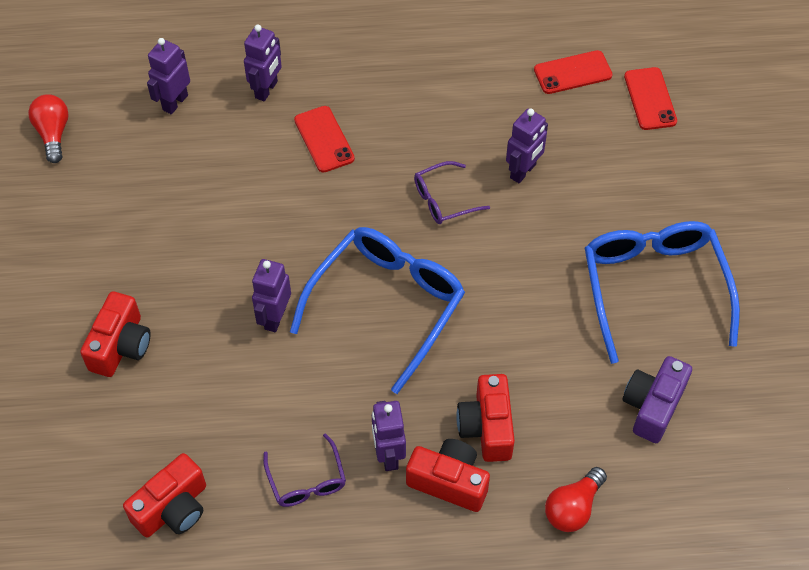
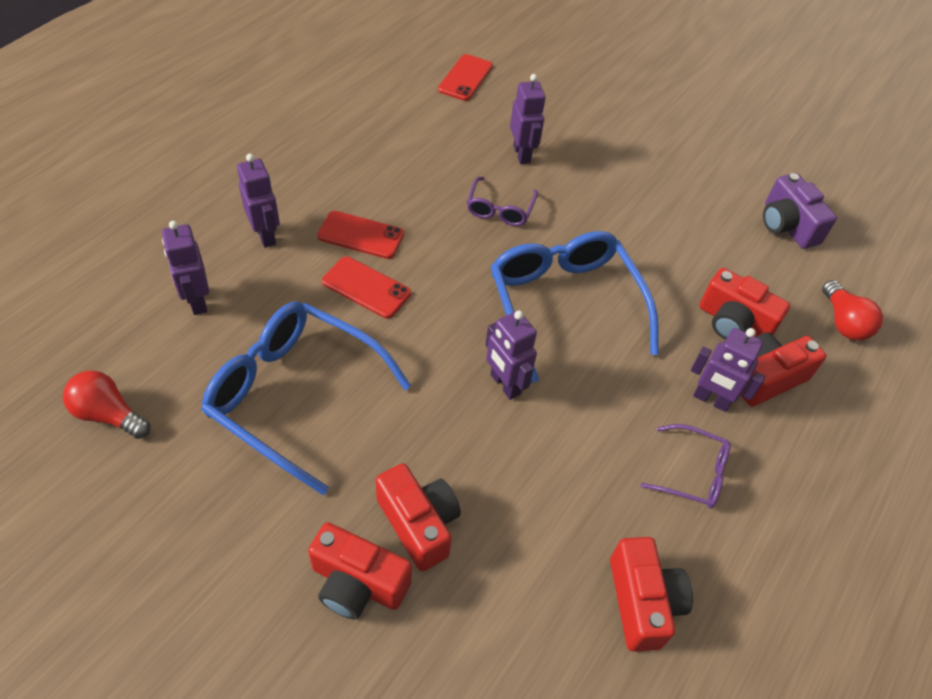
camera: 55 degrees left, 5 degrees down
blue glasses [585,221,740,364] -> blue glasses moved to [201,301,411,495]
red phone [624,67,677,130] -> red phone moved to [322,256,411,319]
none -> red camera [308,522,412,620]

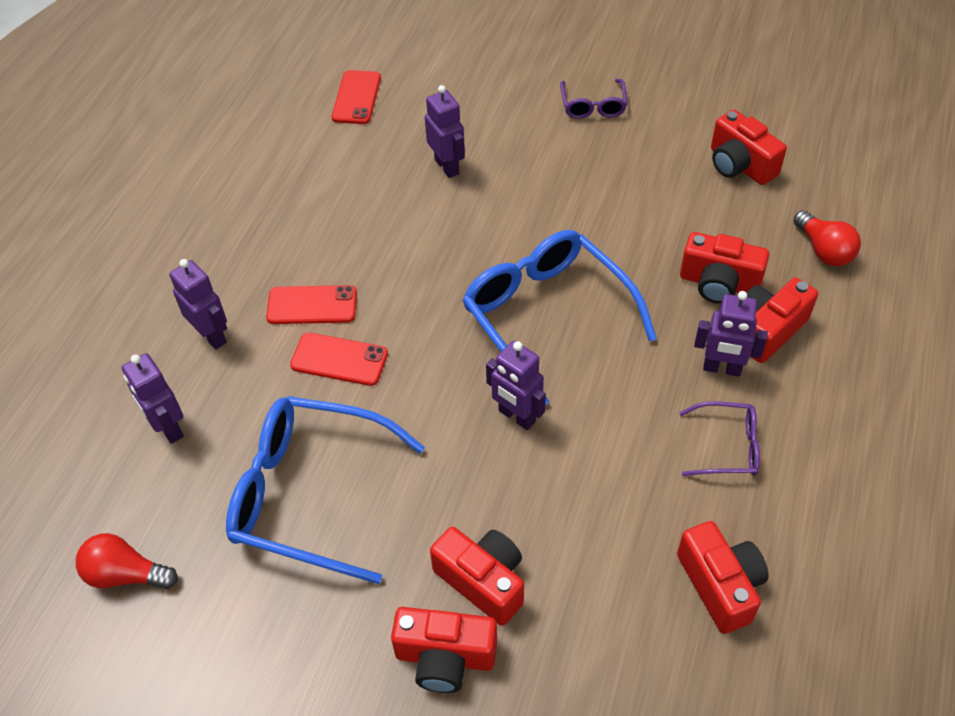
camera: 10 degrees left, 0 degrees up
purple glasses [467,177,538,226] -> purple glasses moved to [560,79,627,119]
purple camera [763,173,837,249] -> red camera [711,110,787,185]

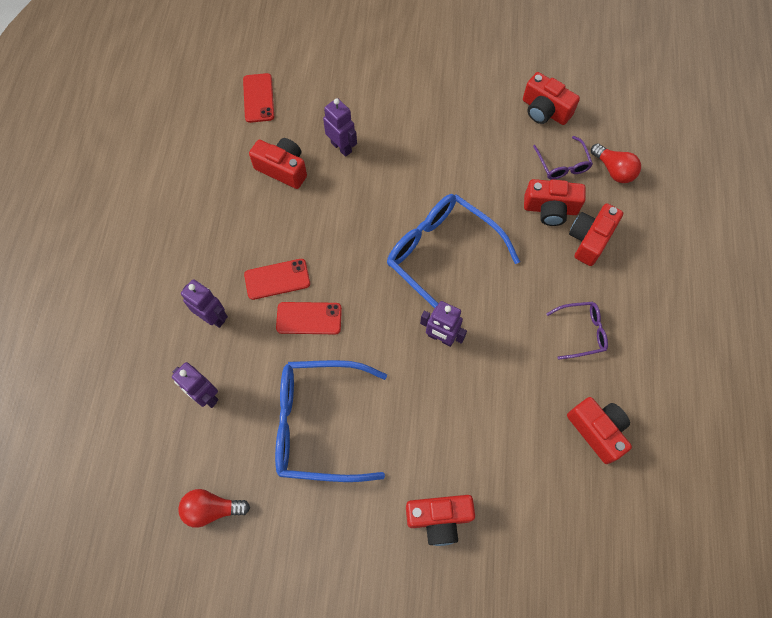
camera: 15 degrees left, 15 degrees up
red camera [430,527,524,626] -> red camera moved to [249,138,307,189]
purple glasses [560,79,627,119] -> purple glasses moved to [533,136,593,180]
purple robot [694,291,768,377] -> none

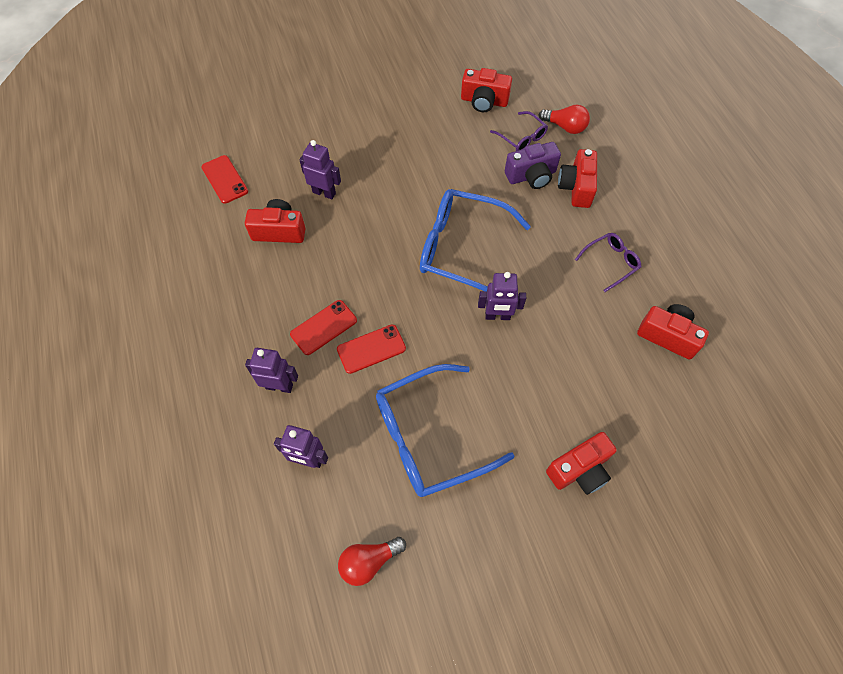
camera: 25 degrees left, 5 degrees down
red camera [524,179,586,226] -> purple camera [505,142,561,189]

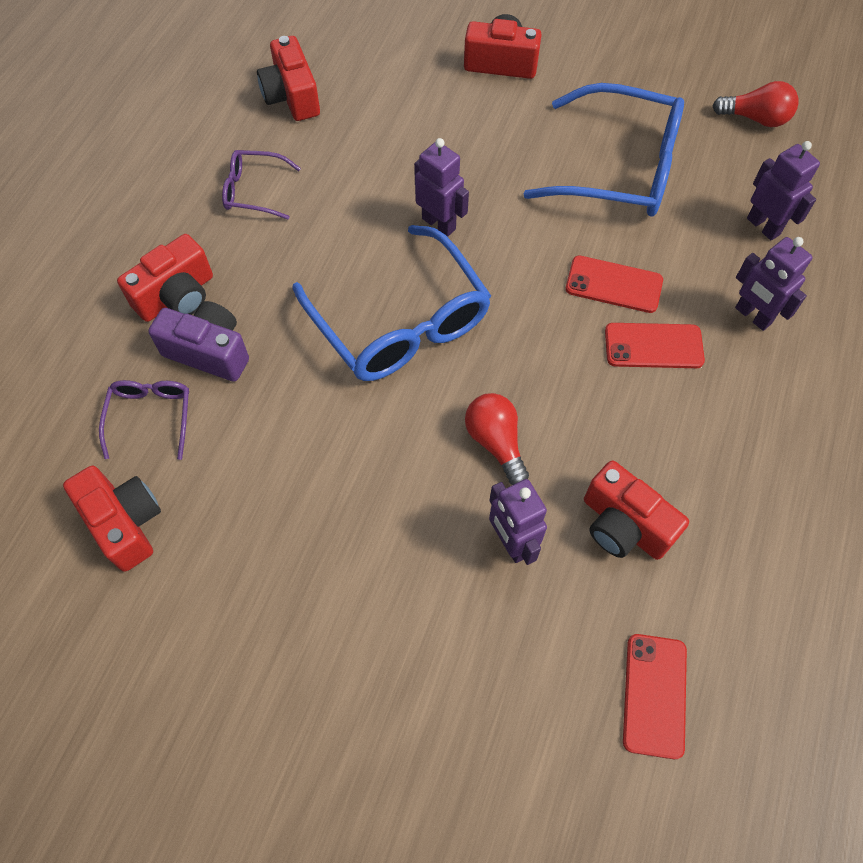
camera: 140 degrees left, 0 degrees up
red light bulb [539,104,590,134] -> red light bulb moved to [465,393,529,485]

